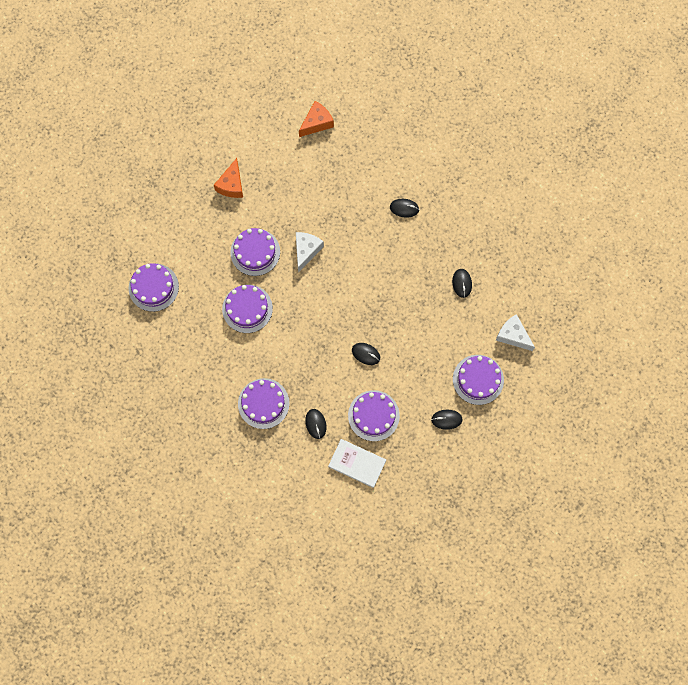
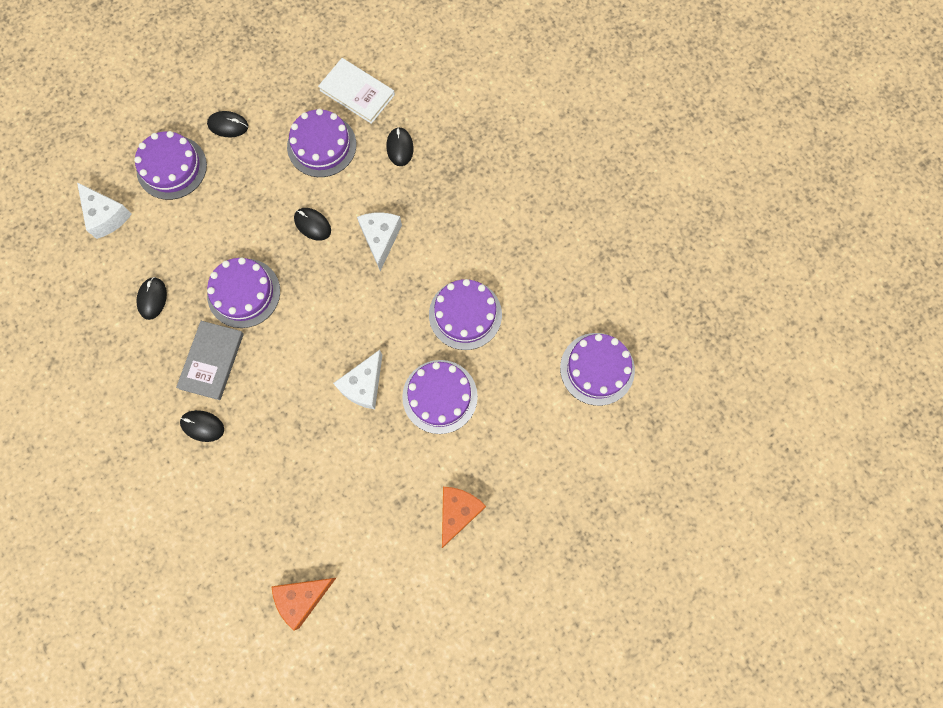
camera: 170 degrees left, 0 degrees up
purple cake [238,378,289,429] -> purple cake moved to [207,258,280,328]
none -> grey book [176,321,244,400]
none -> white cheese [357,213,402,271]

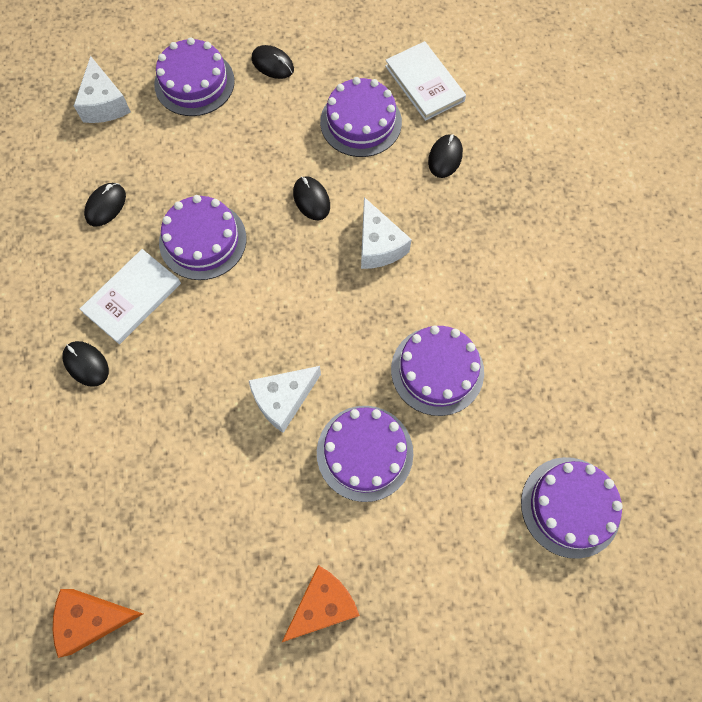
camera: 25 degrees right, 5 degrees down
grey book [176,321,244,400] -> white book [80,249,181,344]
white cheese [357,213,402,271] -> white cheese turned 135 degrees clockwise [361,197,412,269]

